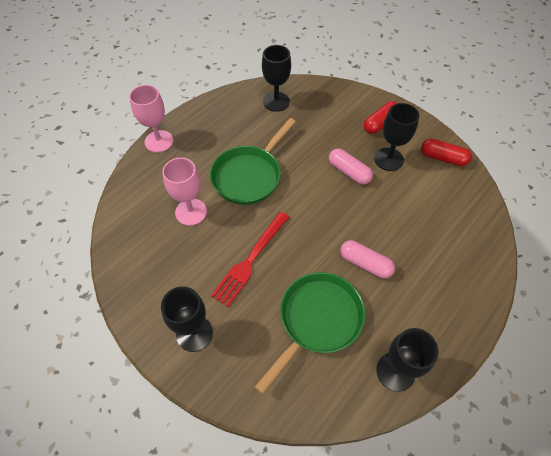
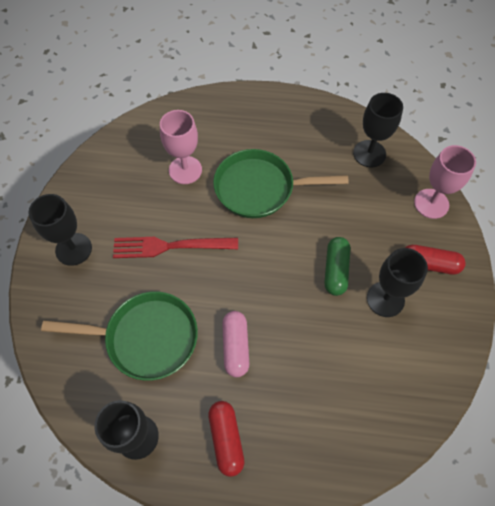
camera: 55 degrees right, 5 degrees up
pink goblet [129,85,173,153] -> pink goblet moved to [414,145,476,219]
pink capsule [329,149,373,185] -> green capsule [324,237,350,296]
red capsule [421,139,472,166] -> red capsule moved to [208,401,244,477]

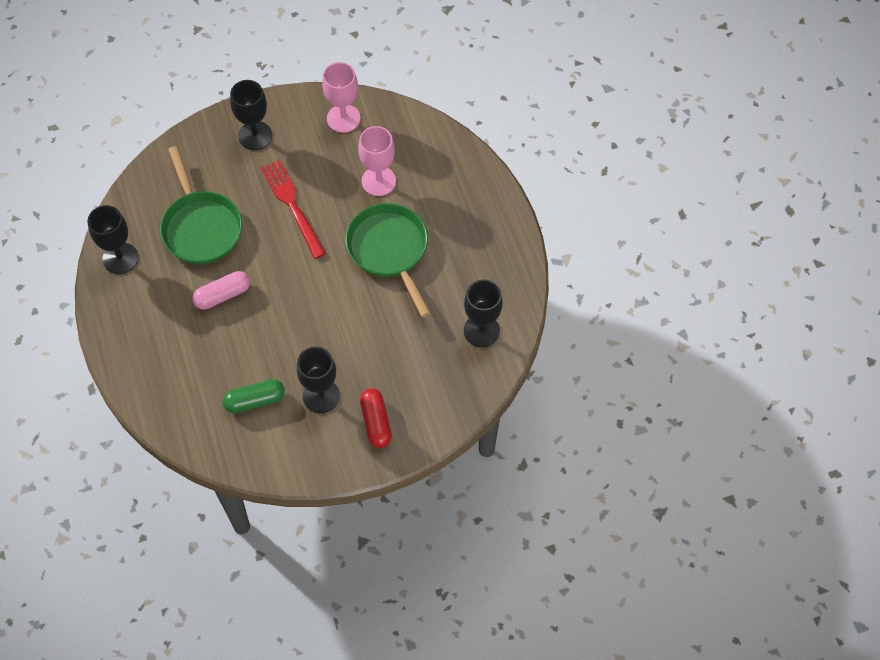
camera: 65 degrees right, 0 degrees up
red capsule [208,401,244,477] -> none
green capsule [324,237,350,296] -> green capsule moved to [223,379,285,413]
pink goblet [414,145,476,219] -> pink goblet moved to [322,62,361,133]

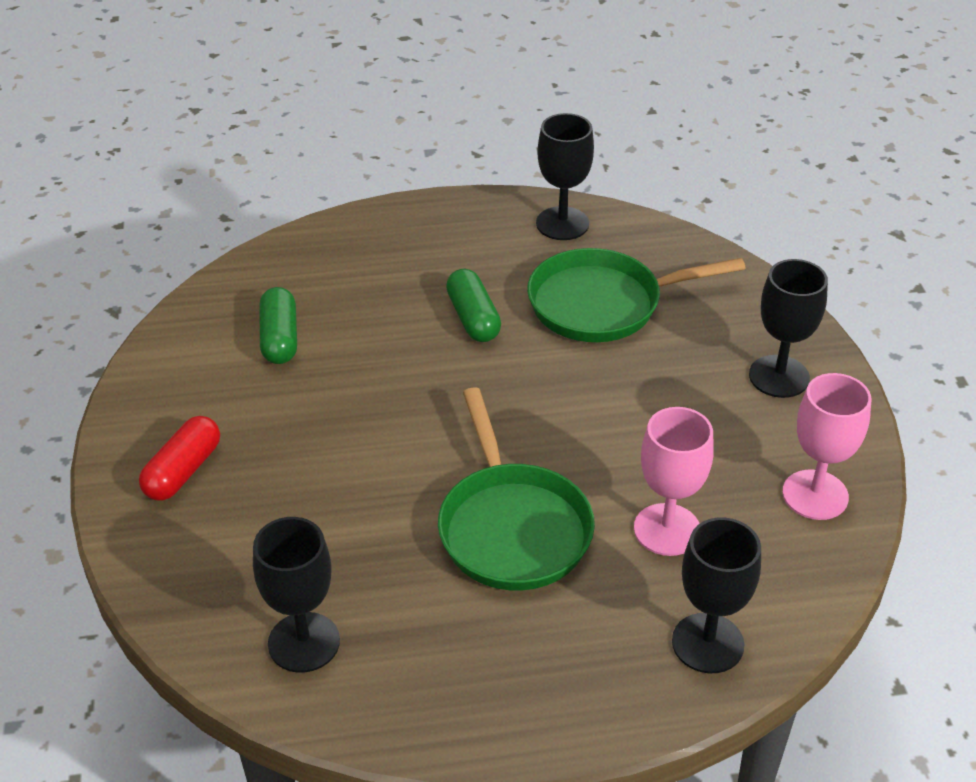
camera: 100 degrees right, 20 degrees down
pink capsule [192,271,250,310] -> green capsule [446,269,501,342]
red fork [261,160,326,259] -> none
black goblet [297,347,340,413] -> black goblet moved to [672,517,761,673]
green pan [345,203,431,317] -> green pan turned 90 degrees clockwise [438,387,595,590]
red capsule [360,389,392,448] -> red capsule turned 60 degrees counterclockwise [139,416,220,501]

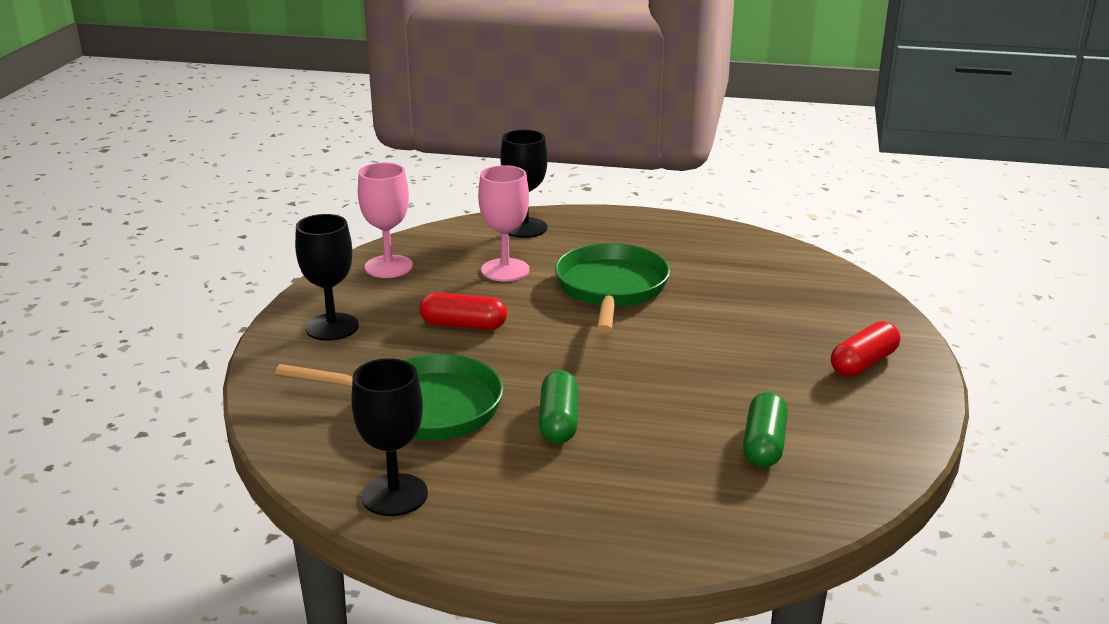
camera: 160 degrees left, 15 degrees down
black goblet [253,517,340,673] -> none
none -> red capsule [419,292,507,330]

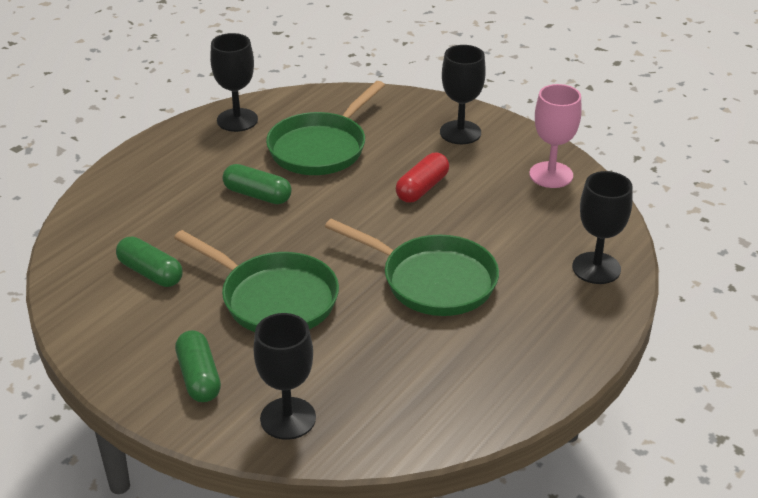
camera: 115 degrees right, 10 degrees up
pink goblet [478,165,530,281] -> none
red capsule [831,321,900,377] -> green capsule [175,330,221,402]
none -> green pan [174,230,339,332]
none -> black goblet [254,313,316,440]

